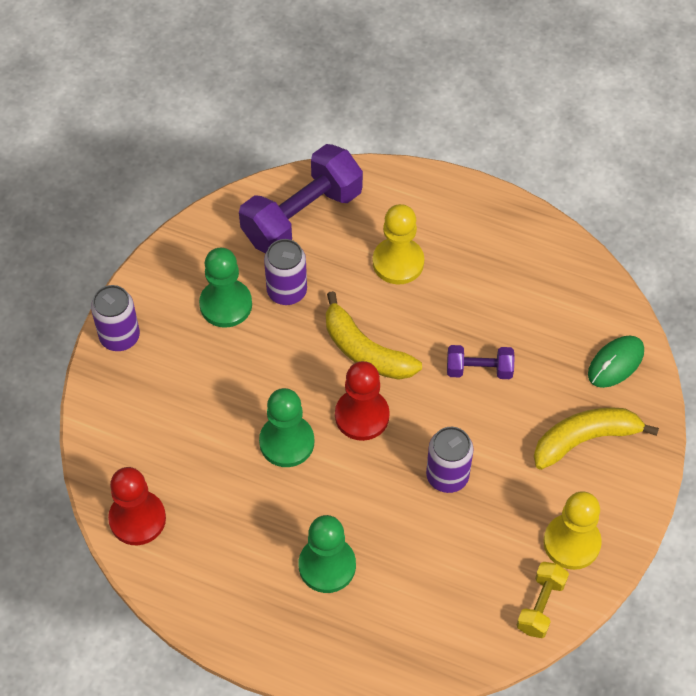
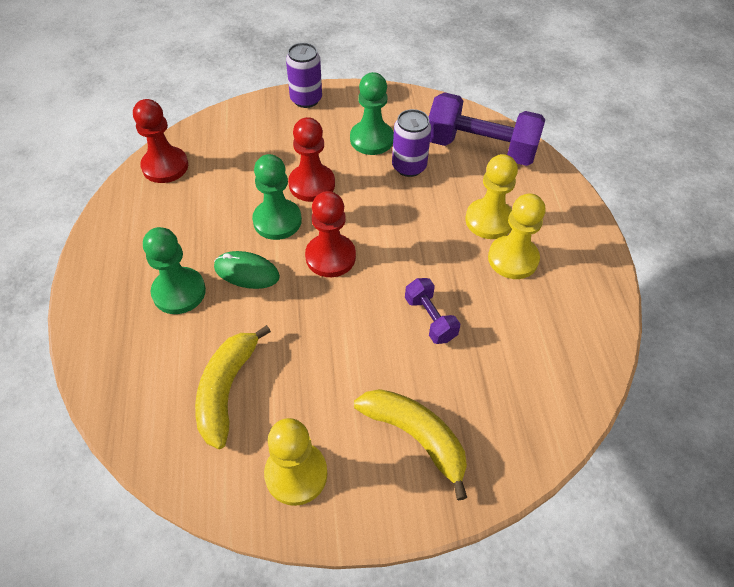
camera: 60 degrees right, 5 degrees down
yellow banana [326,291,422,380] -> yellow banana moved to [195,325,271,449]
purple can [426,427,474,493] -> none
yellow dumbbell [517,562,569,638] -> none
green mouse [588,336,644,388] -> green mouse moved to [214,251,280,289]
none -> red pawn [288,117,335,202]
none -> yellow pawn [488,193,546,279]

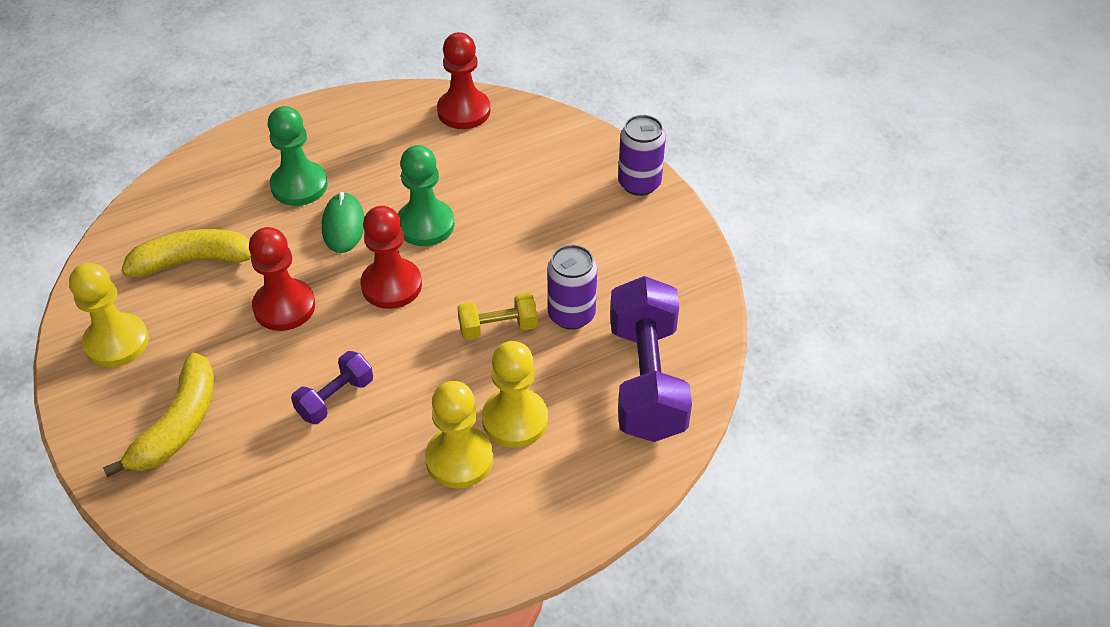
camera: 70 degrees right, 5 degrees down
red pawn [288,117,335,202] -> red pawn moved to [249,227,315,331]
green pawn [350,72,394,155] -> none
none -> yellow dumbbell [457,293,538,340]

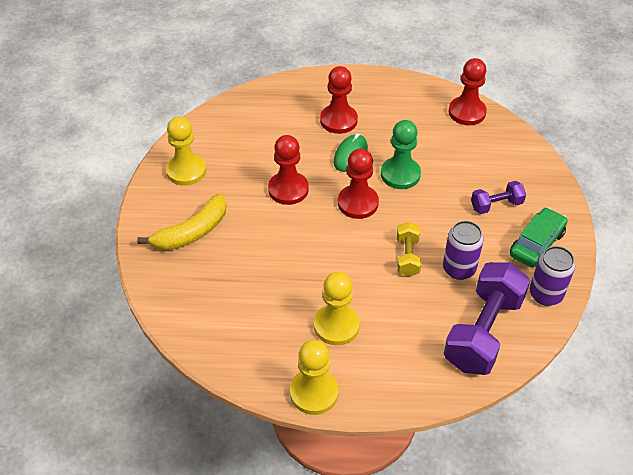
camera: 30 degrees right, 0 degrees up
yellow banana [121,229,252,277] -> none
green pawn [268,106,328,206] -> red pawn [320,66,358,134]
purple dumbbell [291,351,373,424] -> purple dumbbell moved to [471,181,526,214]
yellow dumbbell [457,293,538,340] -> yellow dumbbell turned 75 degrees clockwise [397,222,421,277]
yellow pawn [482,341,548,448] -> yellow pawn moved to [290,340,339,415]
purple can [618,115,666,196] -> purple can moved to [530,246,575,306]
none -> green car [510,207,568,268]

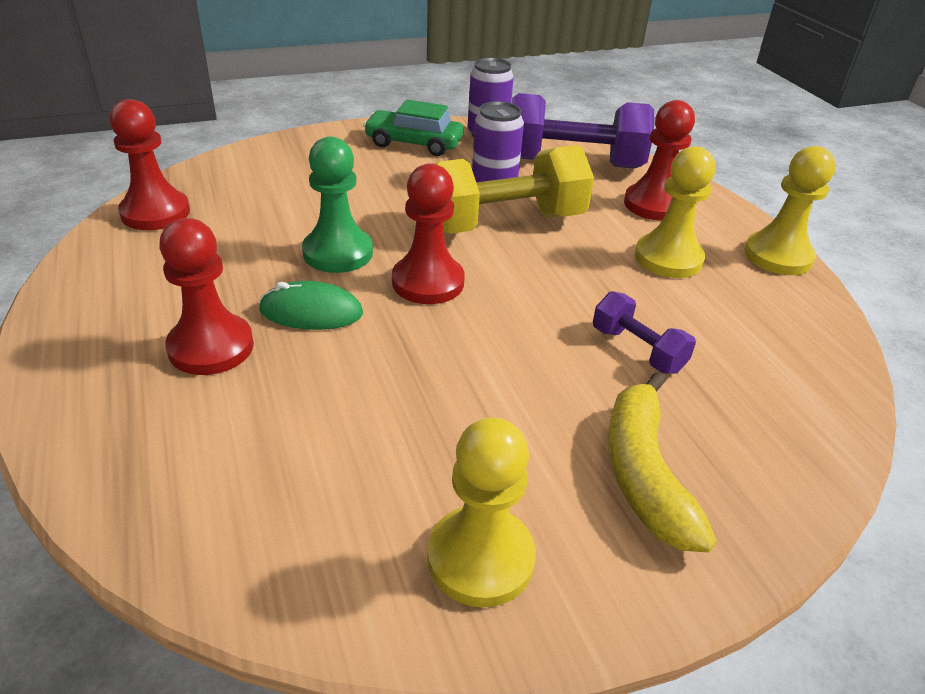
camera: 115 degrees left, 10 degrees down
yellow banana [137,194,226,250] -> yellow banana turned 120 degrees counterclockwise [608,371,717,553]
red pawn [268,135,309,205] -> red pawn moved to [624,100,695,221]
yellow dumbbell [397,222,421,277] -> yellow dumbbell [432,145,594,234], size x1.99
purple dumbbell [471,181,526,214] -> purple dumbbell moved to [593,291,696,374]

